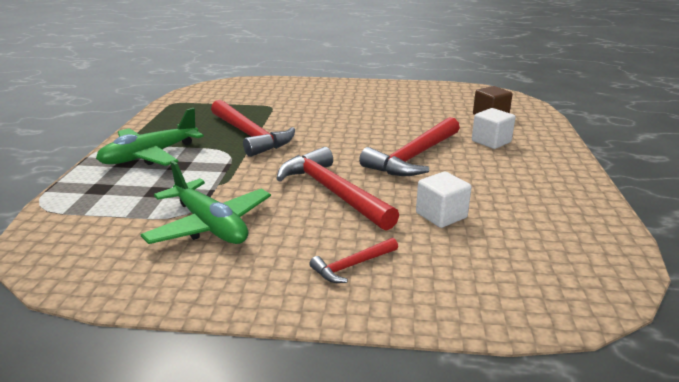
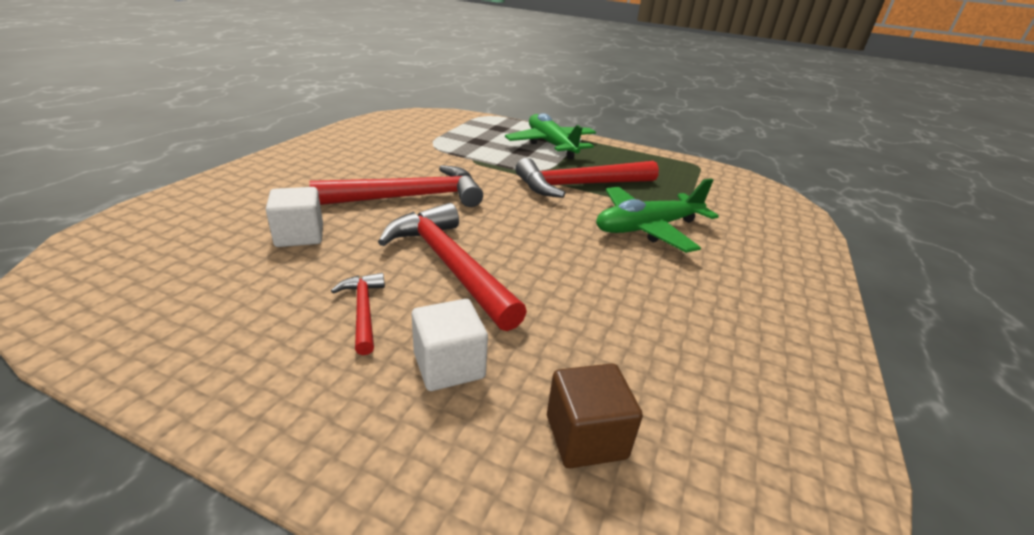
camera: 105 degrees right, 5 degrees up
green plane [141,161,271,244] -> green plane moved to [596,178,719,253]
red hammer [309,238,398,283] -> red hammer moved to [331,273,385,355]

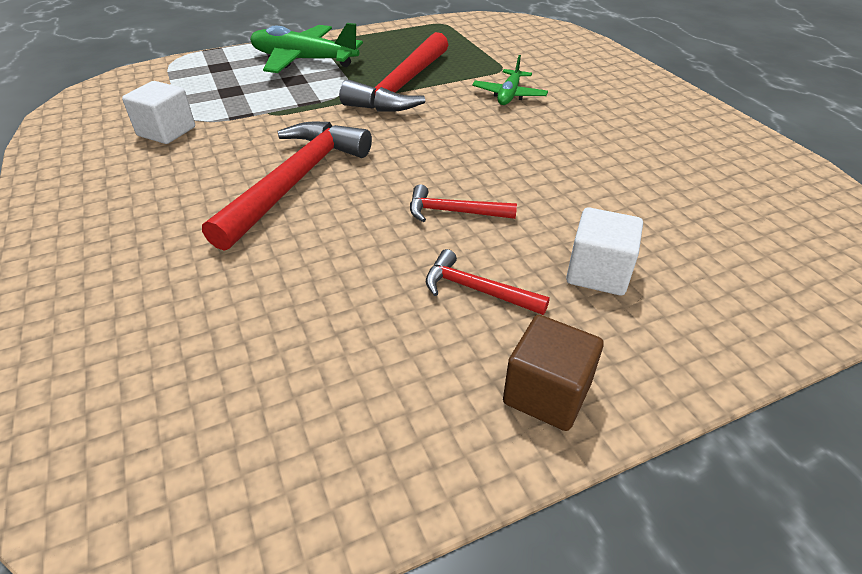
camera: 45 degrees left, 10 degrees up
white cube [266,187,323,247] -> white cube moved to [122,81,195,144]
red hammer [378,203,527,331] -> red hammer [410,184,517,222], size x0.49
brown cube [547,363,643,468] -> brown cube moved to [503,315,604,431]
green plane [596,178,719,253] -> green plane [472,55,548,105], size x0.57

